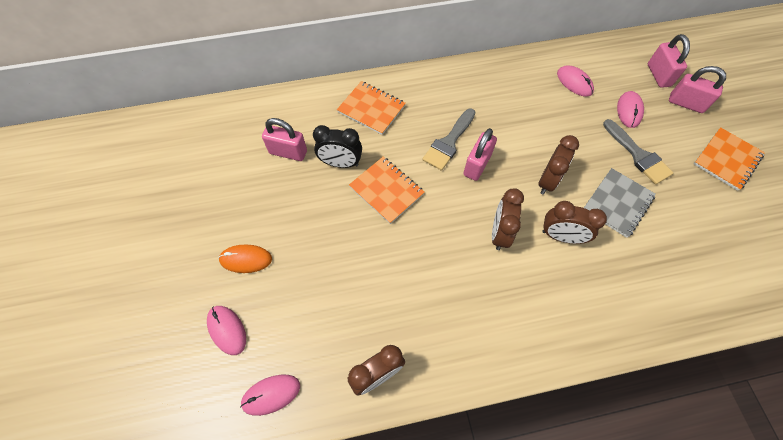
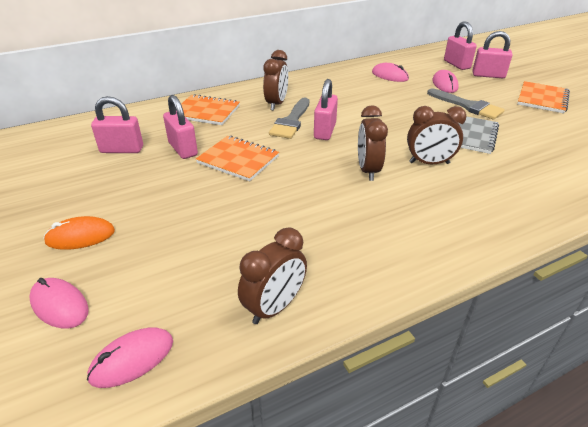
camera: 15 degrees left, 25 degrees down
black clock [313,125,362,168] -> pink padlock [163,95,198,159]
brown clock [538,135,579,194] -> brown clock moved to [263,50,288,110]

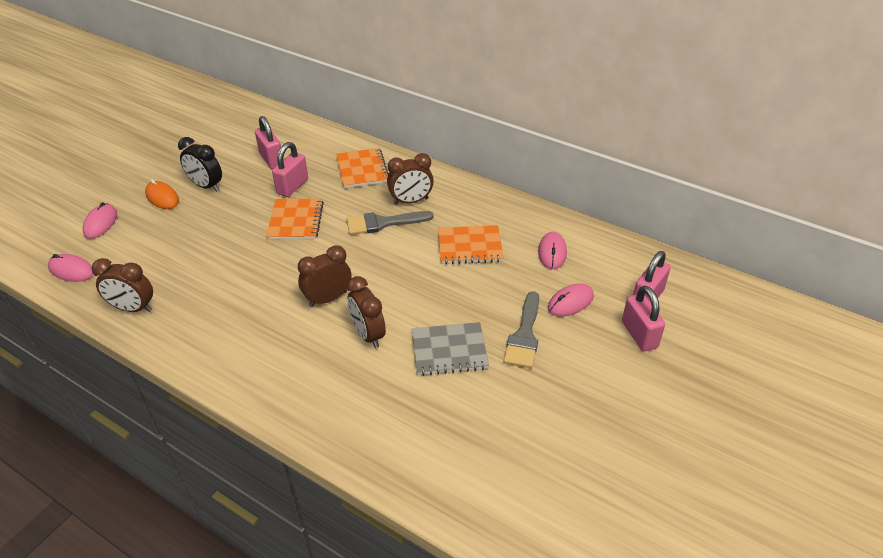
camera: 60 degrees right, 5 degrees up
pink padlock [314,79,338,140] -> none
orange notebook [517,81,570,113] -> orange notebook moved to [438,225,504,264]
none -> black clock [178,137,222,192]

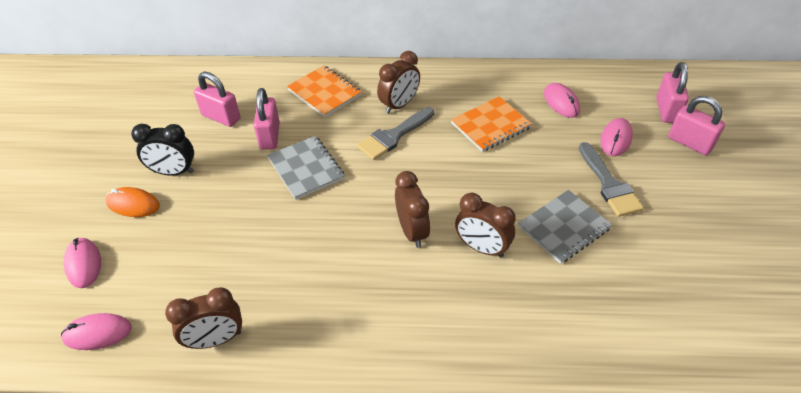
camera: 30 degrees left, 5 degrees up
orange notebook [266,198,324,240] -> grey notebook [267,136,345,200]
brown clock [298,245,351,307] -> brown clock turned 135 degrees clockwise [395,171,430,248]

